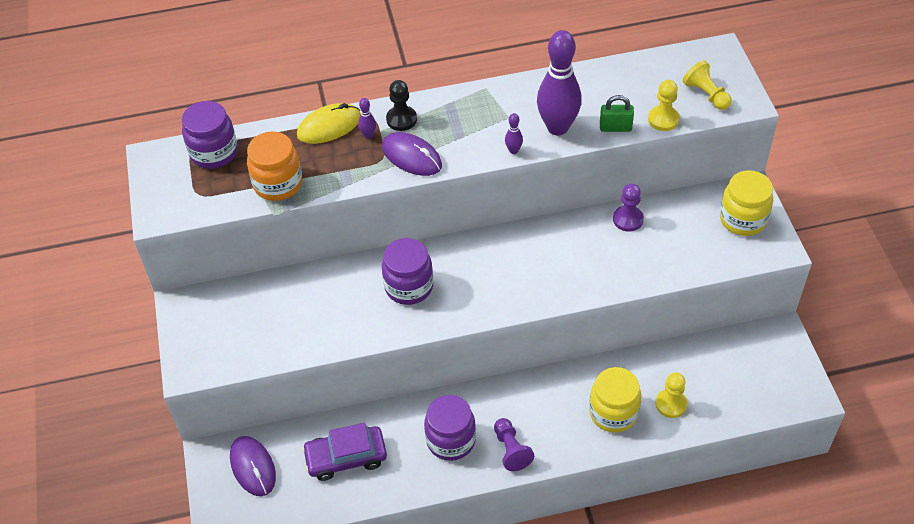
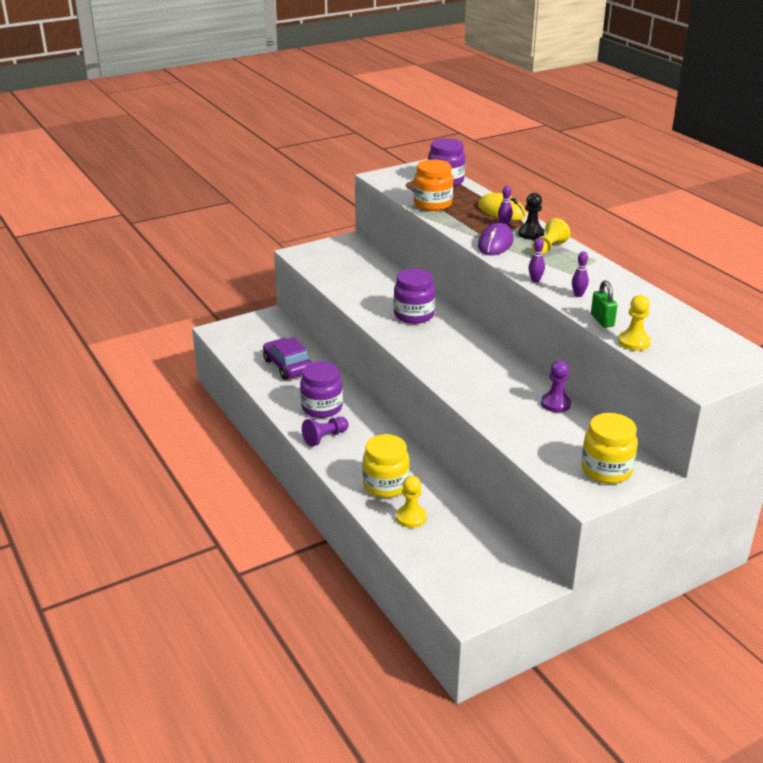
camera: 70 degrees right, 20 degrees down
purple mouse [230,436,276,496] -> none
purple bowling pin [537,30,582,136] -> purple bowling pin [572,251,589,297], size x0.41
yellow pawn [683,60,732,110] -> yellow pawn moved to [532,218,571,255]

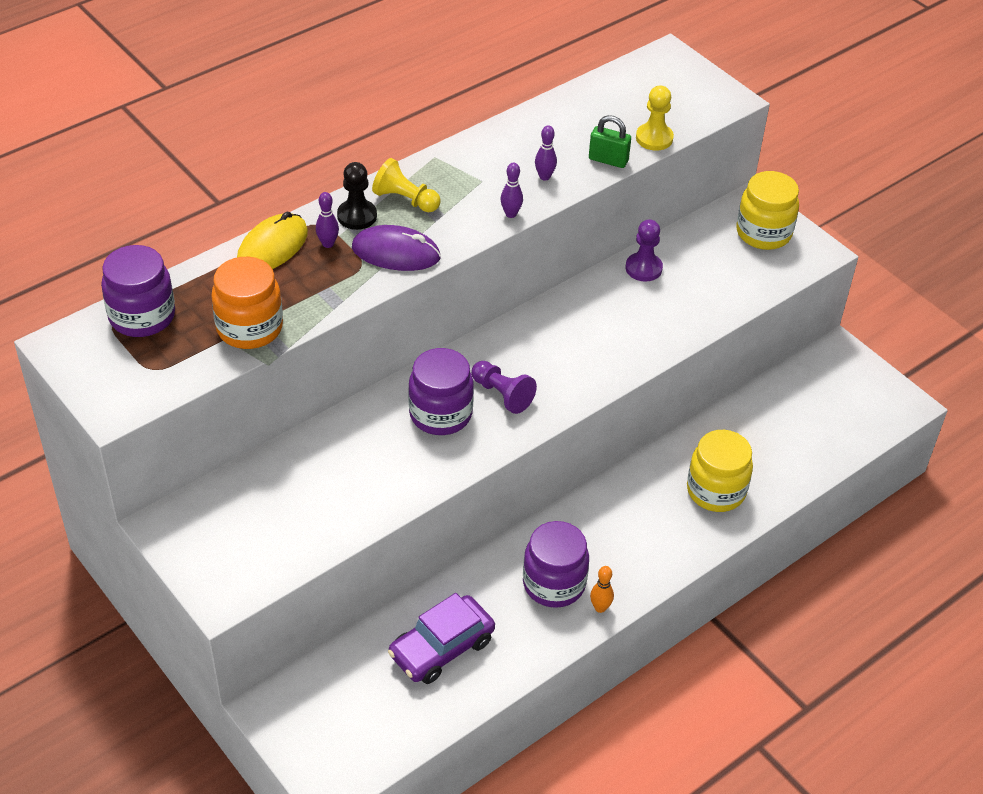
camera: 100 degrees left, 15 degrees up
purple pawn [302,417,349,447] -> purple pawn moved to [471,361,537,414]
yellow pawn [396,476,427,528] -> none
green padlock [591,280,617,328] -> green padlock turned 45 degrees clockwise [589,115,631,168]
none -> orange bowling pin [590,566,614,613]

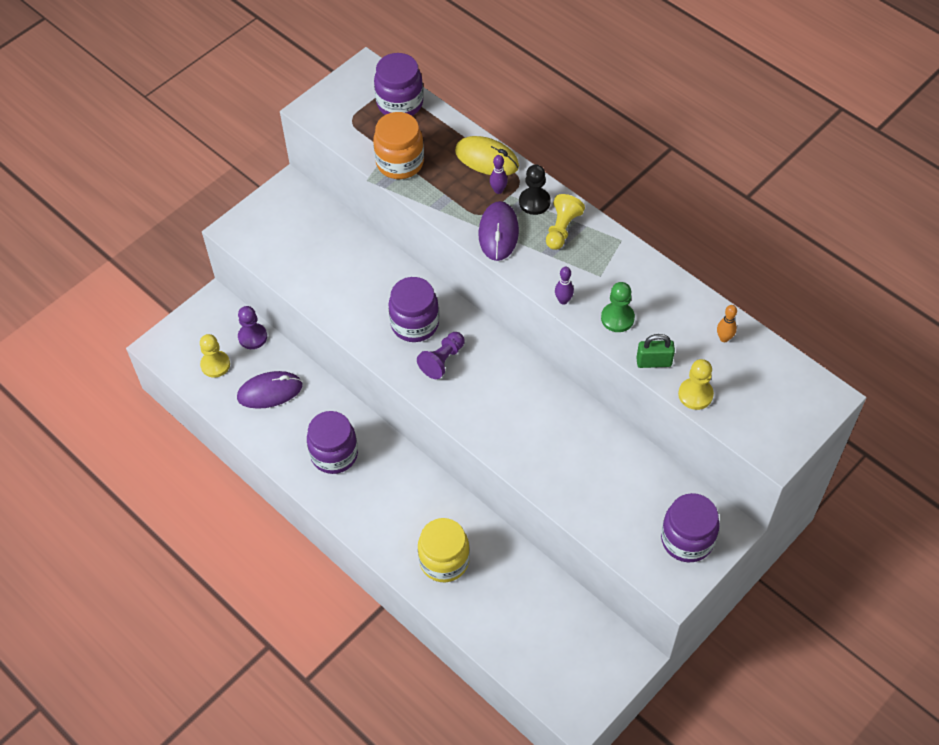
camera: 85 degrees right, 10 degrees up
purple car [388,593,495,684] -> purple mouse [237,371,302,409]
purple bowling pin [535,126,557,180] -> green pawn [601,282,635,332]
green padlock [589,115,631,168] -> green padlock turned 75 degrees clockwise [636,334,675,368]
orange bowling pin [590,566,614,613] -> orange bowling pin moved to [717,305,737,342]
purple pawn [626,219,663,282] -> purple pawn moved to [238,306,267,349]
yellow jar [737,171,799,250] -> purple jar [661,493,720,562]
none -> yellow pawn [200,334,230,377]

